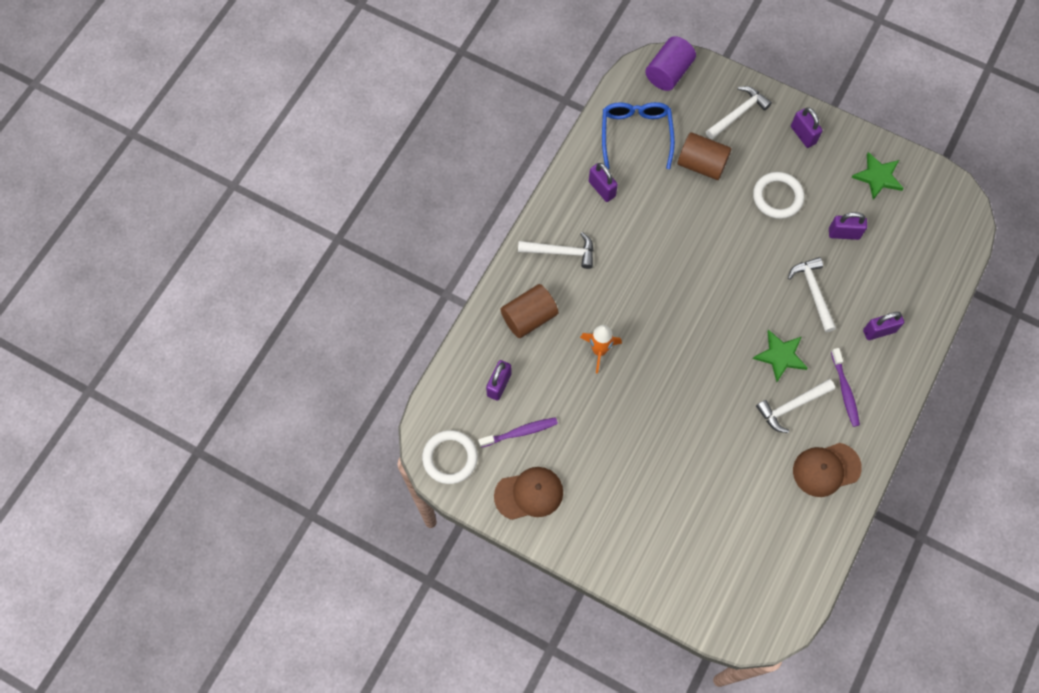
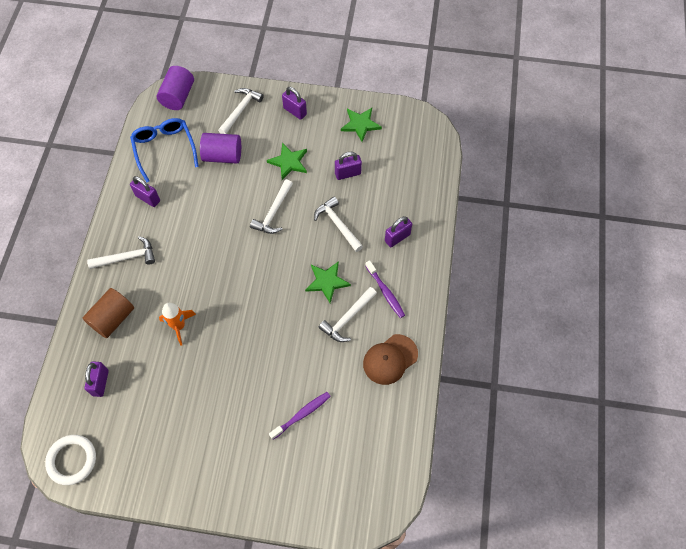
camera: 20 degrees left, 5 degrees down
purple toothbrush [478,417,558,448] -> purple toothbrush moved to [269,392,331,440]
brown cap [494,467,563,520] -> none
brown cylinder [678,132,732,180] -> purple cylinder [200,133,241,164]
white ring [753,172,804,219] -> green star [267,143,307,180]
none -> white hammer [250,179,293,234]

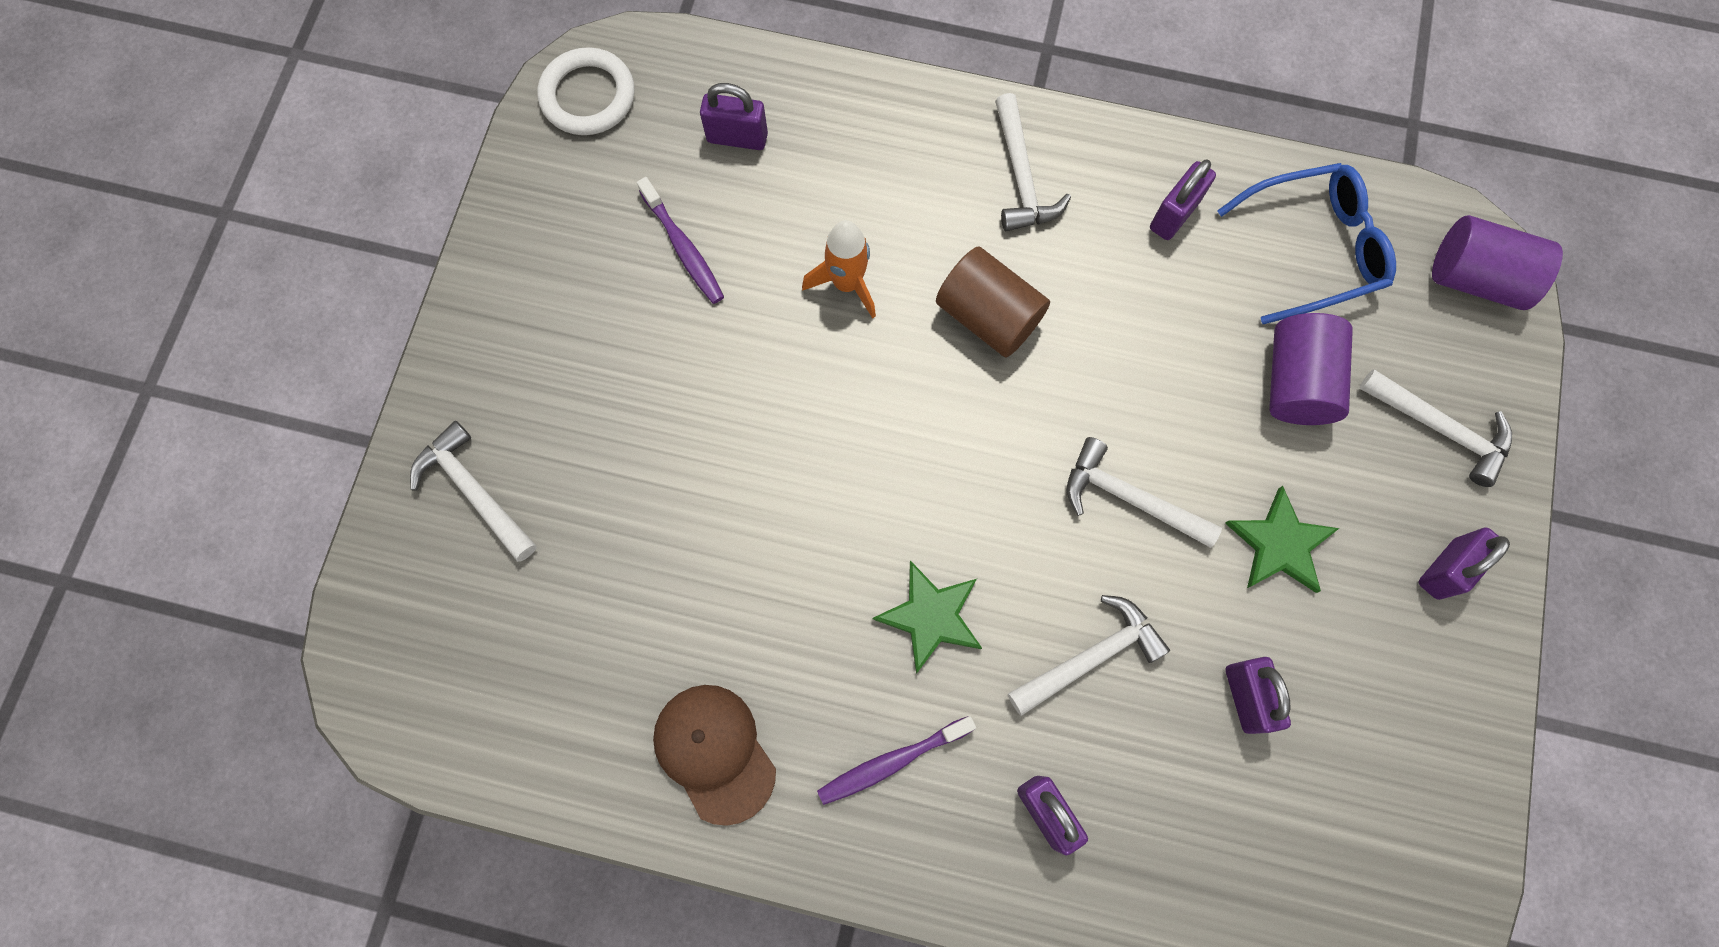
camera: 95 degrees right, 10 degrees up
brown cylinder [82,288,134,338] -> brown cylinder moved to [936,246,1050,357]
purple toothbrush [269,392,331,440] -> purple toothbrush moved to [637,177,724,304]
white hammer [318,287,377,342] -> white hammer moved to [410,421,537,562]
green star [341,108,382,142] -> none

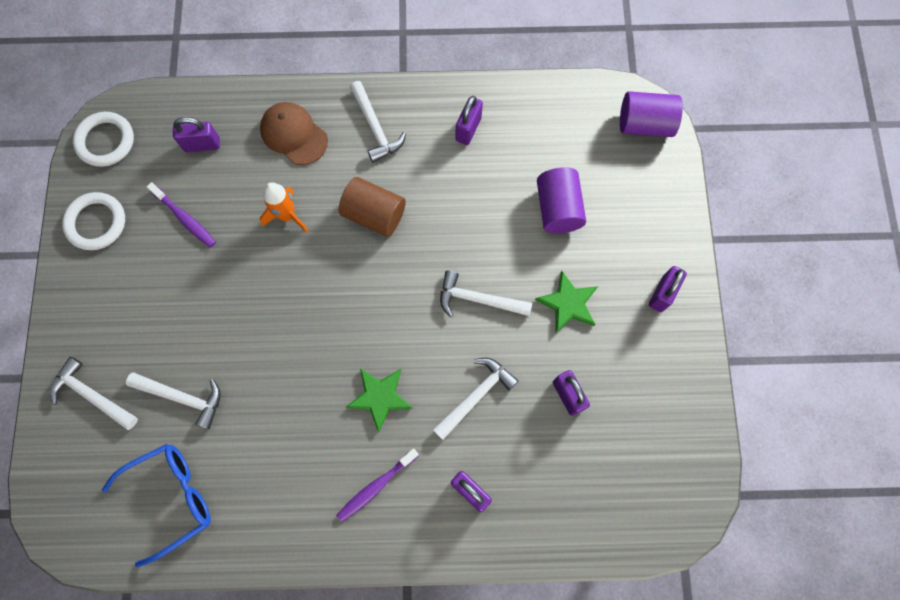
camera: 15 degrees left, 0 degrees up
brown cap [653,685,776,826] -> brown cap moved to [260,102,328,165]
blue glasses [1217,163,1396,324] -> blue glasses moved to [102,444,211,567]
white hammer [1359,369,1512,487] -> white hammer moved to [126,372,220,429]
none -> white ring [62,192,125,250]

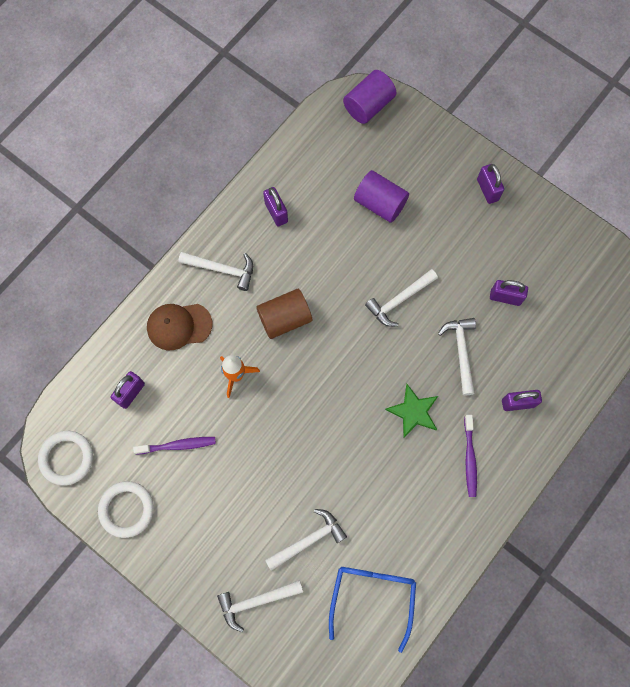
camera: 50 degrees left, 0 degrees up
green star [535,271,598,333] -> none

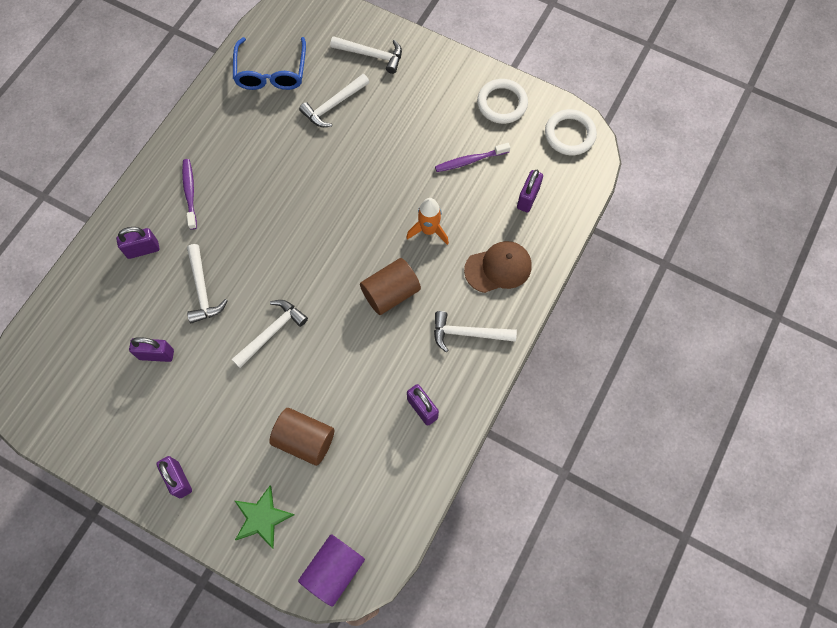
camera: 170 degrees right, 5 degrees down
white hammer [217,580,303,632] -> white hammer turned 45 degrees clockwise [330,36,402,74]
purple cylinder [354,170,409,223] -> brown cylinder [269,408,334,466]
green star [385,384,438,437] -> green star moved to [235,485,294,549]

